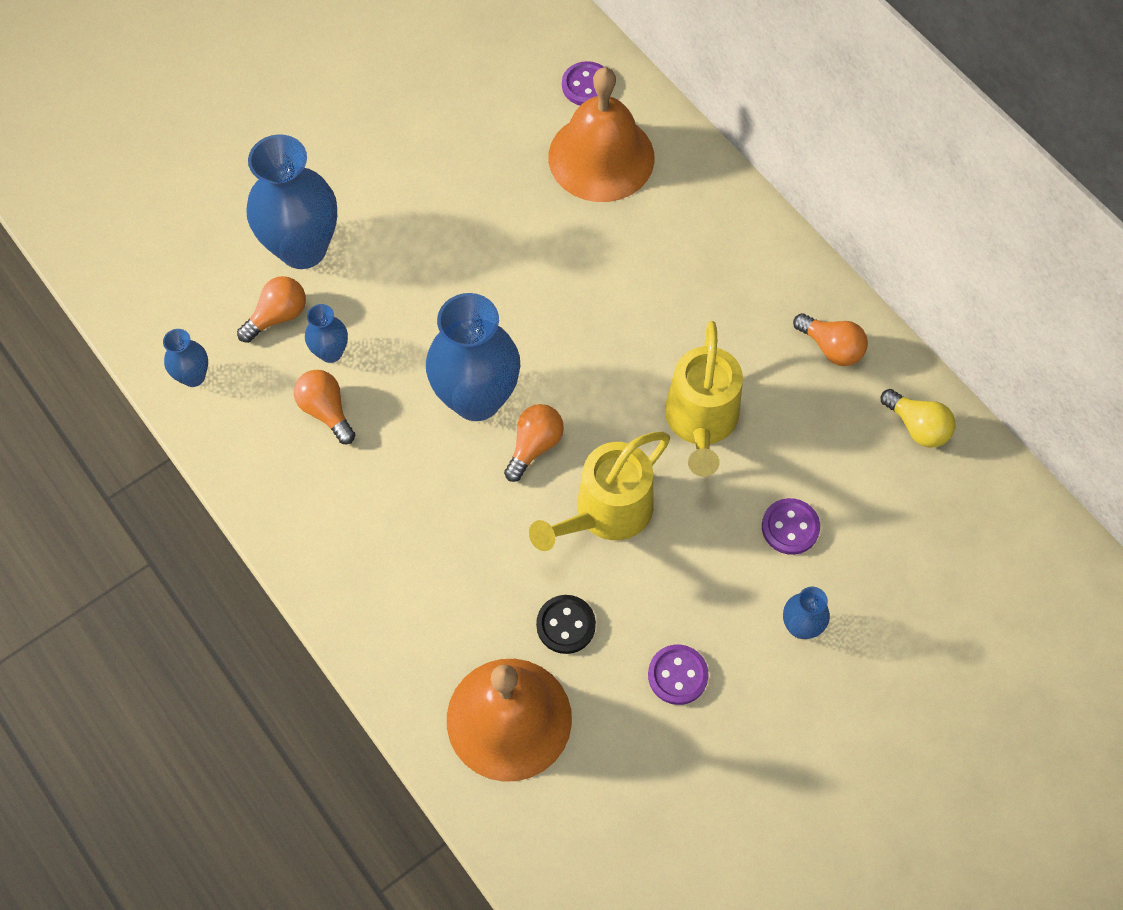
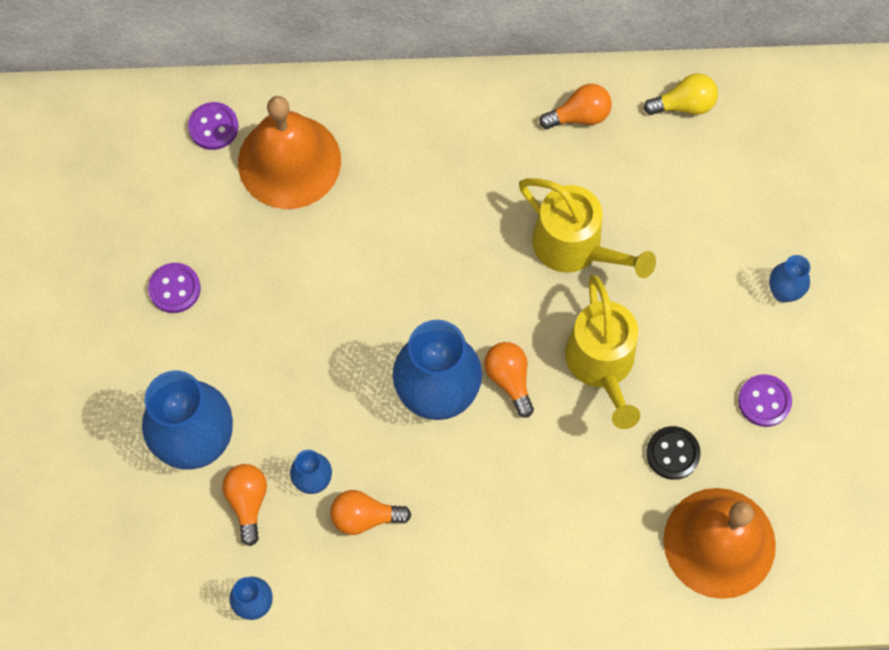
camera: 55 degrees left, 5 degrees up
purple button [762,498,820,555] -> purple button moved to [148,263,201,313]

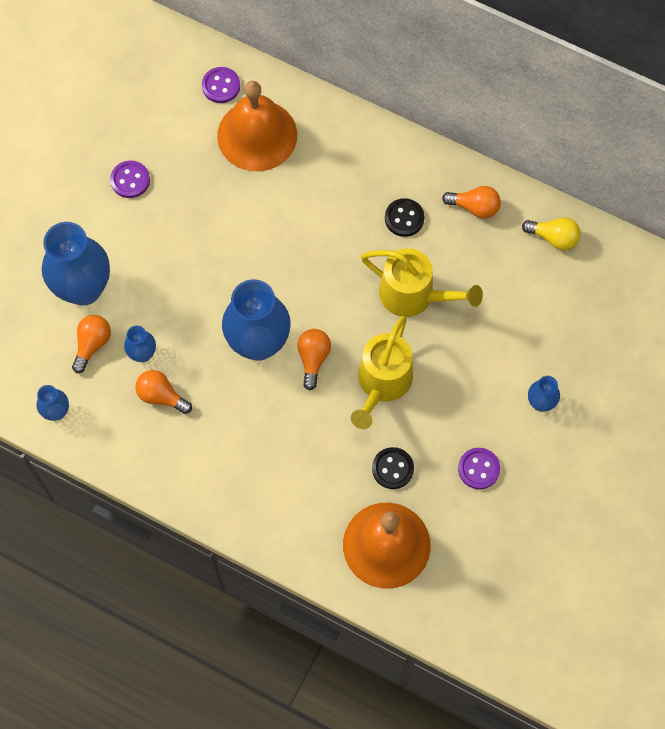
camera: 30 degrees right, 0 degrees up
yellow watering can [519,178,656,278] -> yellow watering can turned 45 degrees counterclockwise [361,248,483,317]
none -> black button [385,198,425,237]

